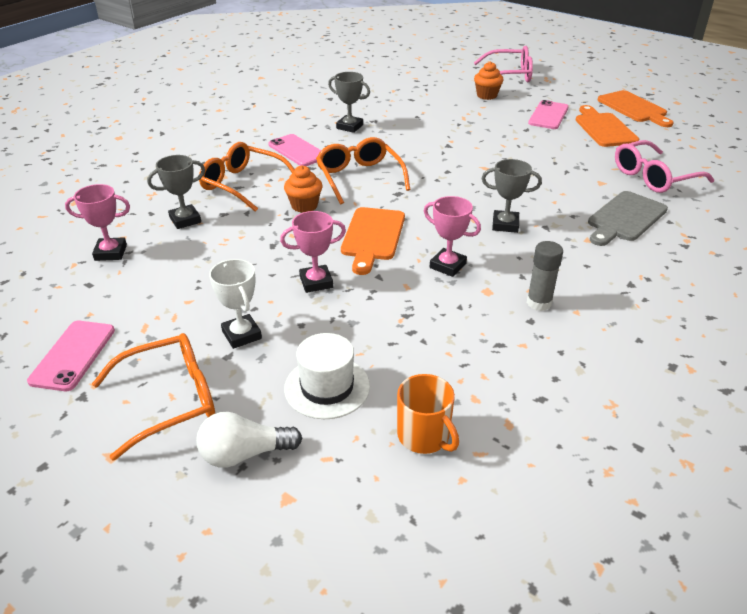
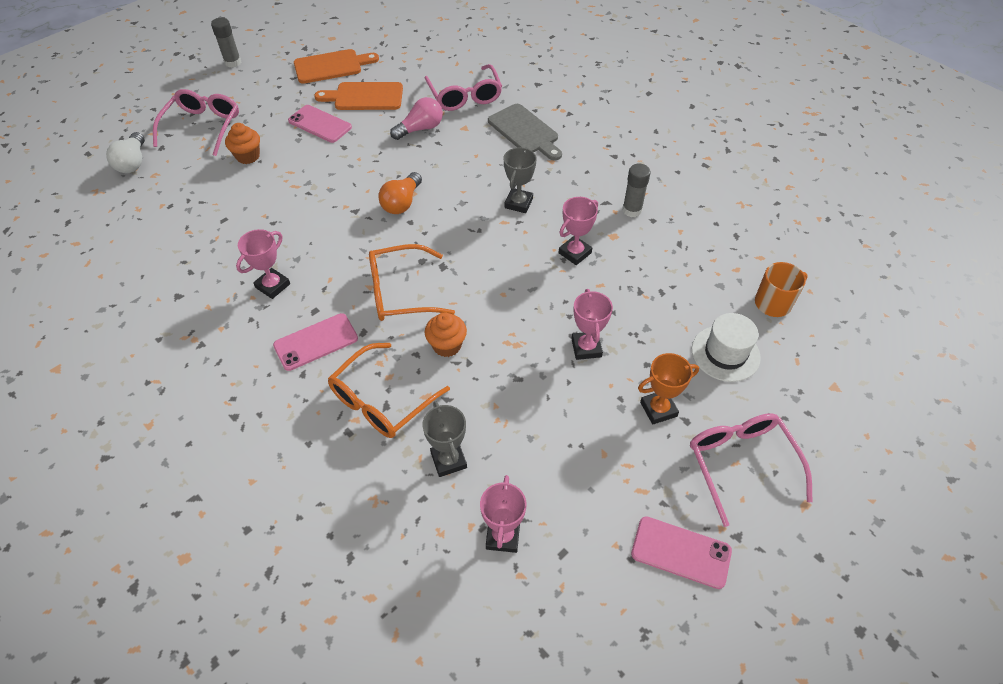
camera: 80 degrees left, 15 degrees up
orange glasses [92,333,215,461] -> pink glasses [690,413,813,527]
white light bulb [196,412,302,468] -> white light bulb moved to [106,132,145,173]
white trophy [209,259,262,349] -> orange trophy [638,353,699,425]
grey trophy [328,72,370,133] -> pink trophy [236,229,290,299]
orange cutting board [341,207,405,275] -> none
none -> grey glue stick [211,18,241,68]
none -> orange light bulb [378,172,422,214]
none -> pink light bulb [390,97,443,140]

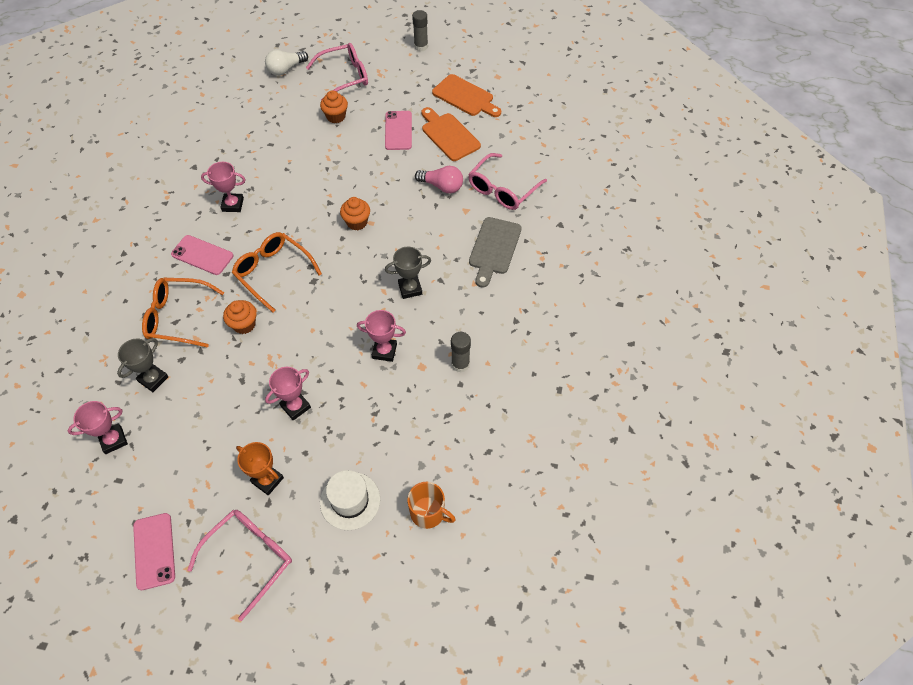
camera: 55 degrees right, 5 degrees up
orange light bulb [378,172,422,214] -> orange cupcake [340,197,370,230]

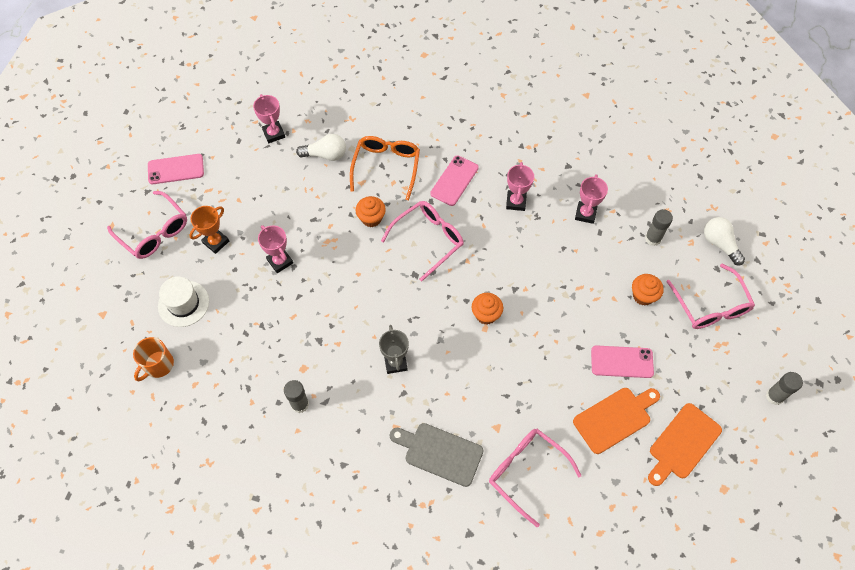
camera: 95 degrees right, 5 degrees up
grey trophy [117,338,168,392] -> white light bulb [296,134,346,161]
orange glasses [232,232,322,312] -> pink glasses [381,201,464,282]
pink trophy [357,310,406,362] -> pink trophy moved to [575,174,608,224]
pink light bulb [415,166,463,193] -> none
none -> grey glue stick [645,209,673,246]

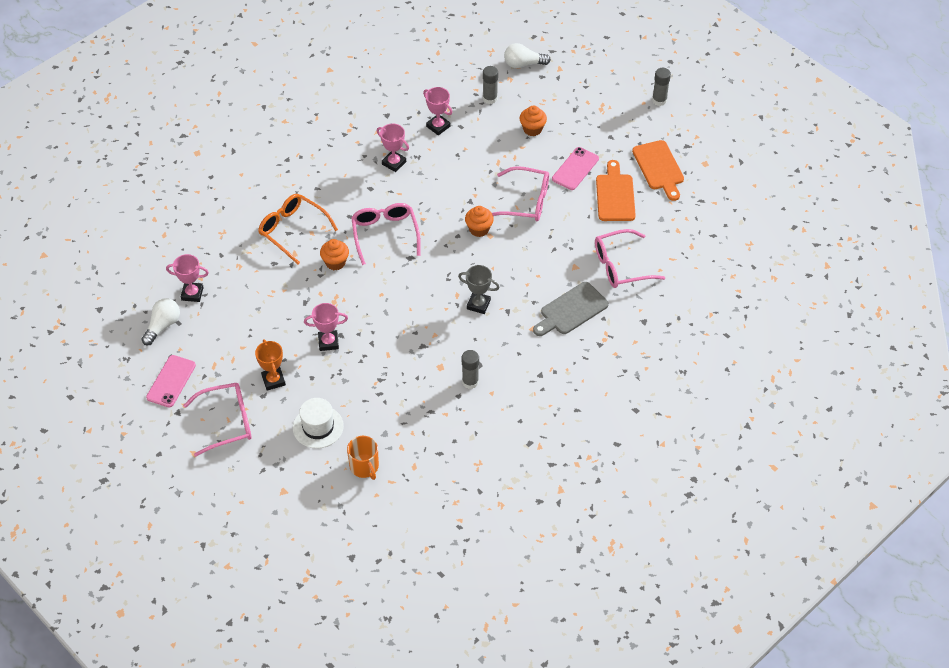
camera: 60 degrees left, 10 degrees down
white light bulb [296,134,346,161] -> white light bulb moved to [141,298,180,345]
pink phone [430,155,479,206] -> none
pink glasses [666,264,755,329] -> pink glasses moved to [492,166,549,221]

